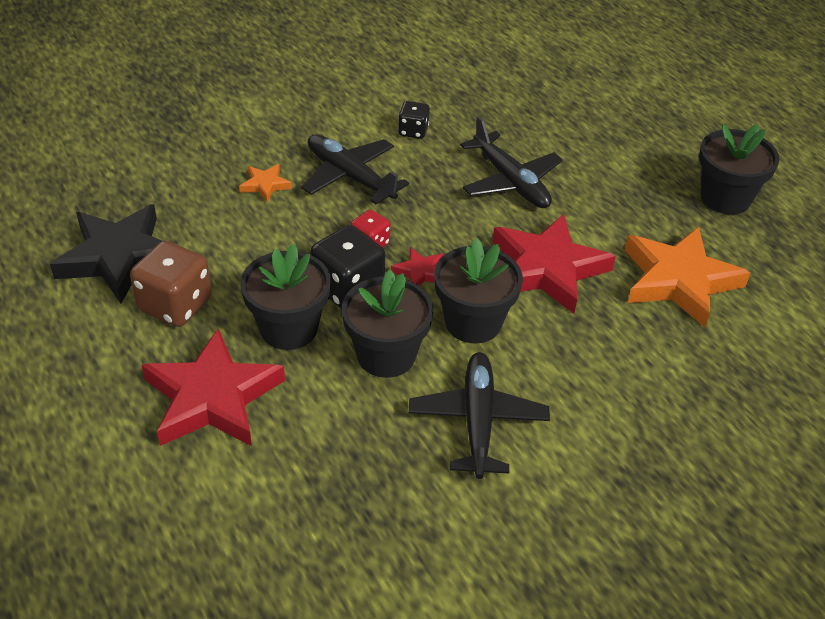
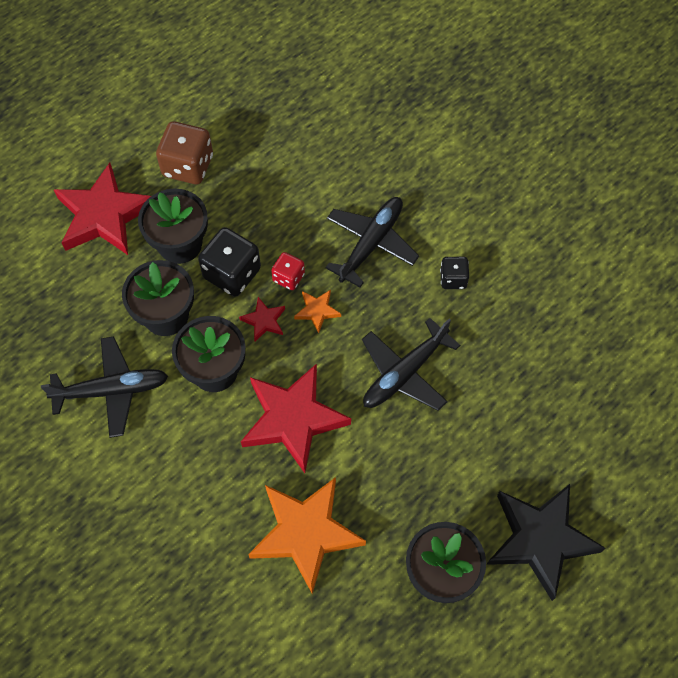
camera: 80 degrees right, 20 degrees up
black star [50,204,162,304] -> black star moved to [487,484,606,601]
orange star [239,164,292,202] -> orange star moved to [294,290,341,333]

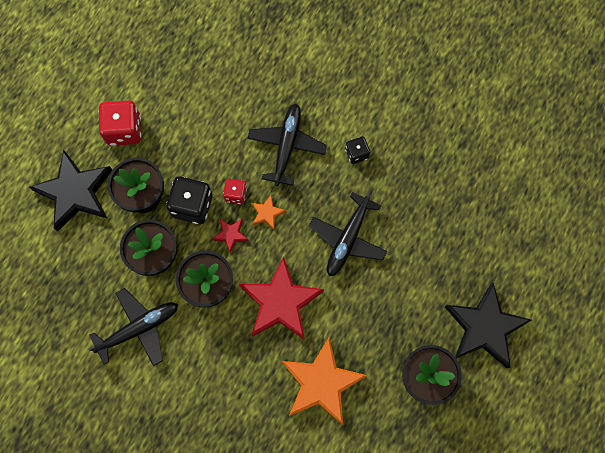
camera: 20 degrees left, 10 degrees up
red star [54,163,151,255] -> black star [29,149,112,232]
brown dice [156,121,213,184] -> red dice [98,100,141,146]

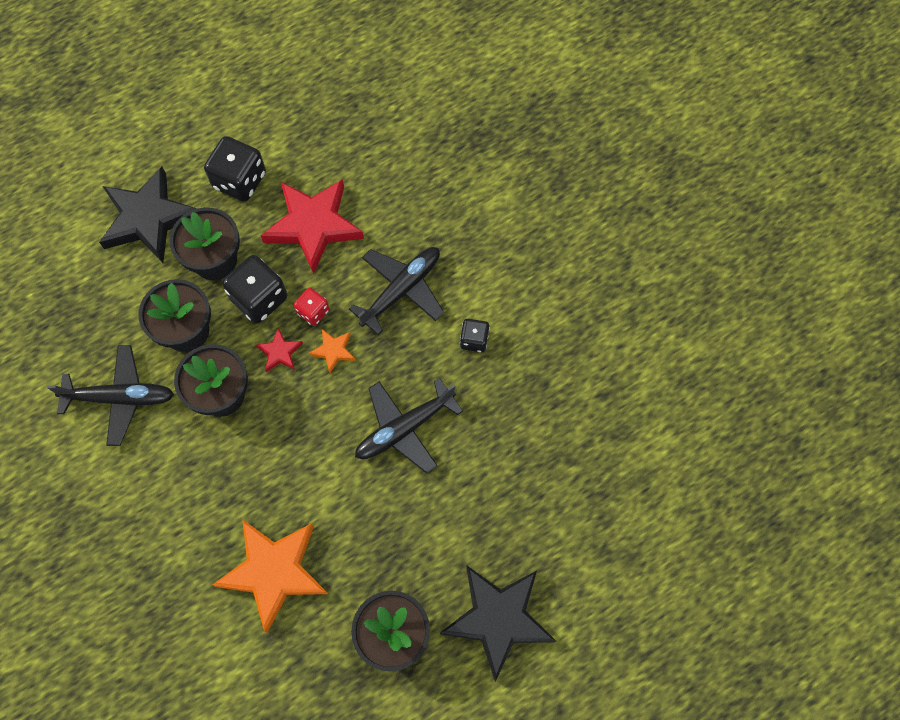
camera: 30 degrees right, 5 degrees down
red dice [98,100,141,146] -> black dice [204,136,266,202]
red star [239,256,324,340] -> red star moved to [261,179,364,274]

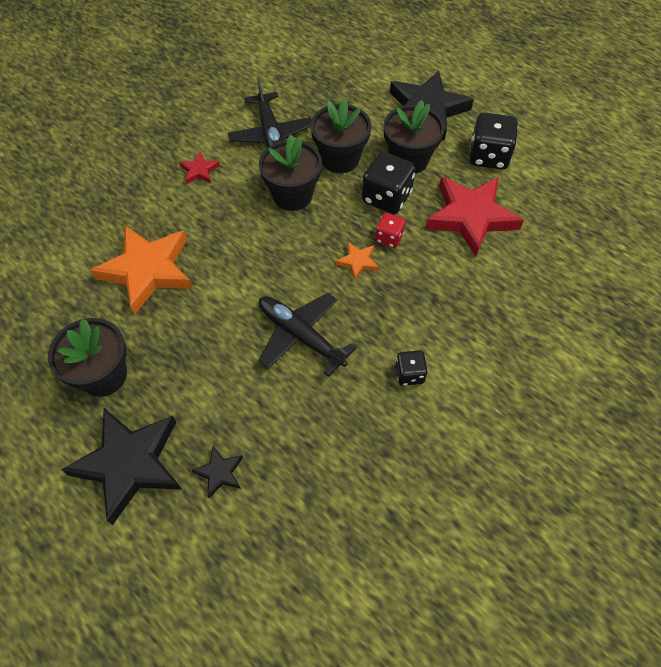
camera: 75 degrees right, 10 degrees down
red star [256,328,303,372] -> red star moved to [179,152,220,184]
black plane [349,247,444,335] -> none
none -> black star [192,446,243,498]

